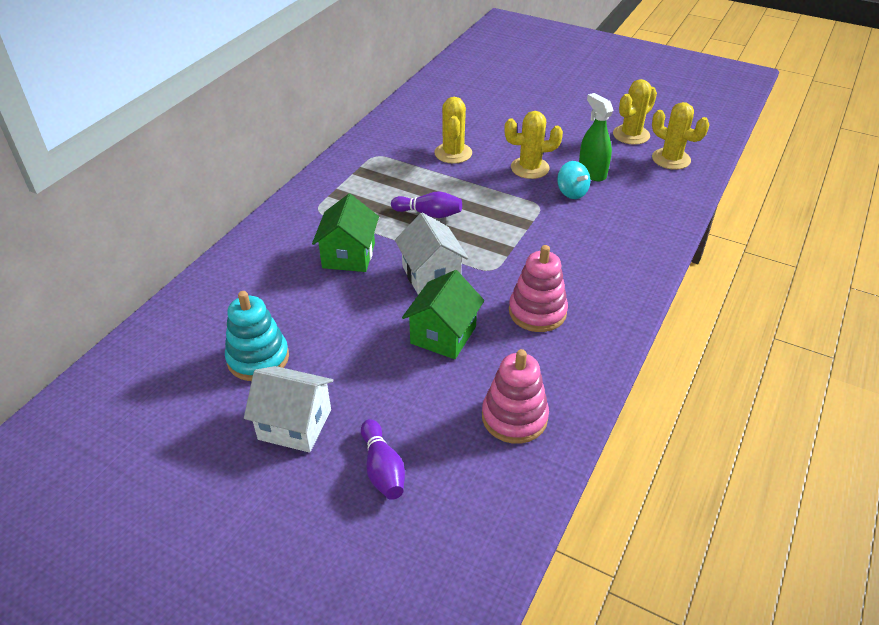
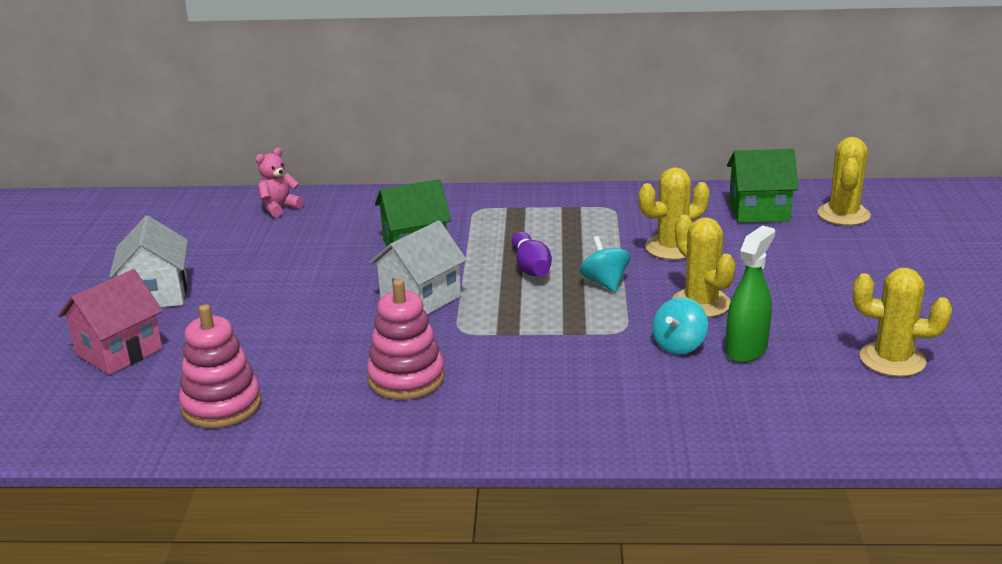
camera: 65 degrees right, 15 degrees down
turquoise stacking toy [225,291,289,381] -> none
purple bowling pin [361,419,405,500] -> pink house [58,269,163,375]
green house [402,270,484,359] -> green house moved to [727,149,799,223]
yellow cactus [652,102,709,170] -> yellow cactus moved to [818,137,871,226]
none -> pink teddy bear [256,148,304,217]
none -> turquoise spinning top [580,236,630,292]

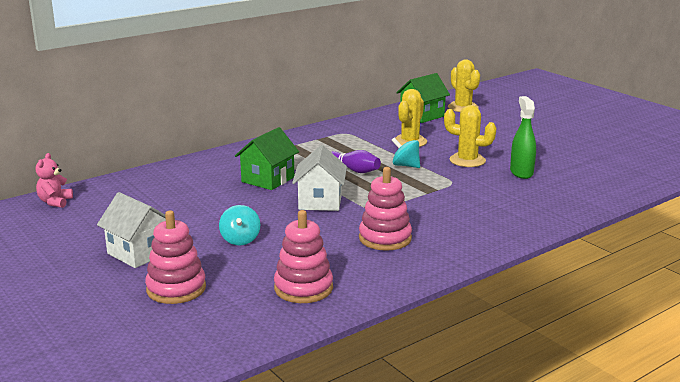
camera: 40 degrees left, 5 degrees down
pink house [58,269,163,375] -> pink stacking toy [145,210,206,304]
pink teddy bear [256,148,304,217] -> pink teddy bear moved to [36,153,73,208]
turquoise spinning top [652,297,708,354] -> turquoise spinning top moved to [219,205,260,245]
yellow cactus [853,268,952,377] -> none

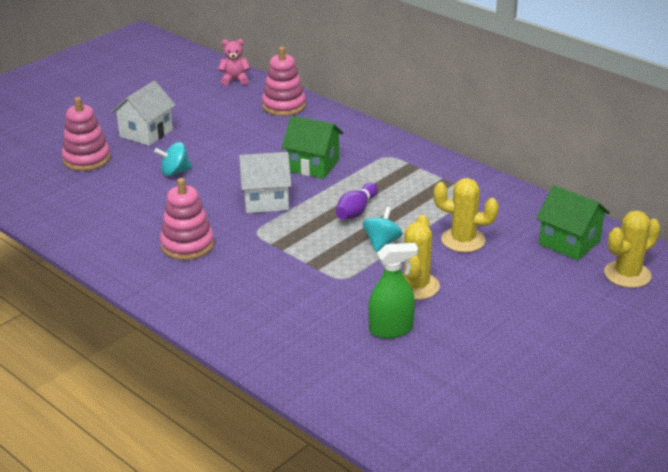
camera: 80 degrees right, 10 degrees up
pink stacking toy [274,210,333,303] -> pink stacking toy moved to [262,47,306,116]

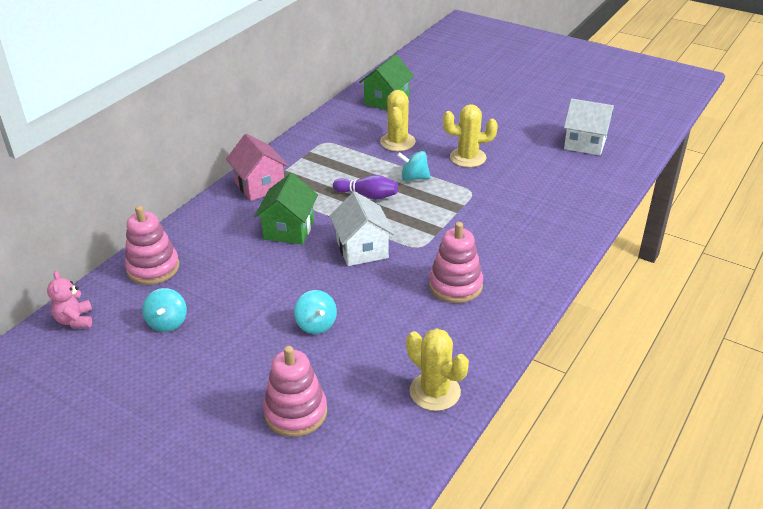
camera: 100 degrees left, 5 degrees up
white house [111,81,176,146] -> white house moved to [564,99,614,156]
green spray bottle [368,243,418,338] -> none
yellow cactus [604,210,660,288] -> yellow cactus moved to [406,328,469,411]
none -> turquoise spinning top [142,288,187,332]
none -> pink house [226,134,289,201]

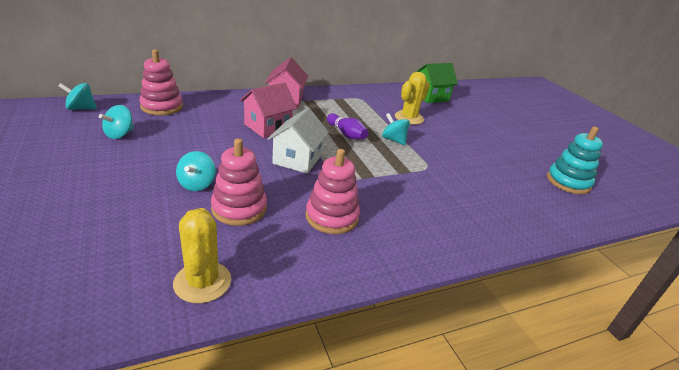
camera: 30 degrees right, 5 degrees down
pink teddy bear [47,271,92,328] -> turquoise spinning top [58,83,97,110]
green house [254,173,318,244] -> pink house [240,82,297,138]
pink stacking toy [263,346,327,437] -> pink stacking toy moved to [211,138,267,226]
yellow cactus [443,104,498,167] -> none
white house [564,99,614,156] -> turquoise stacking toy [547,126,603,194]

